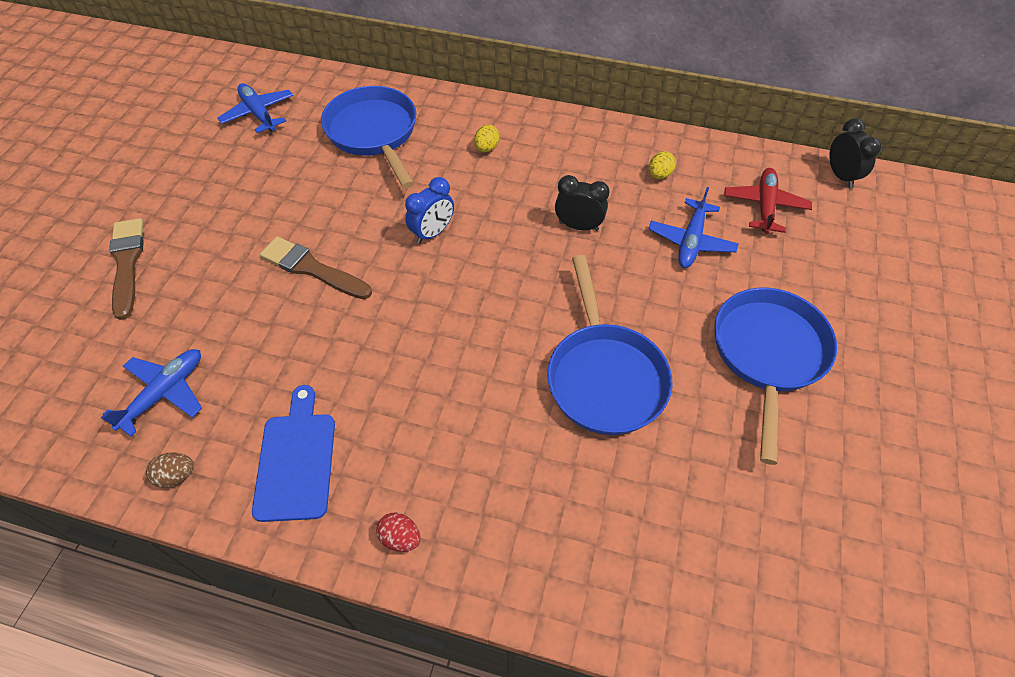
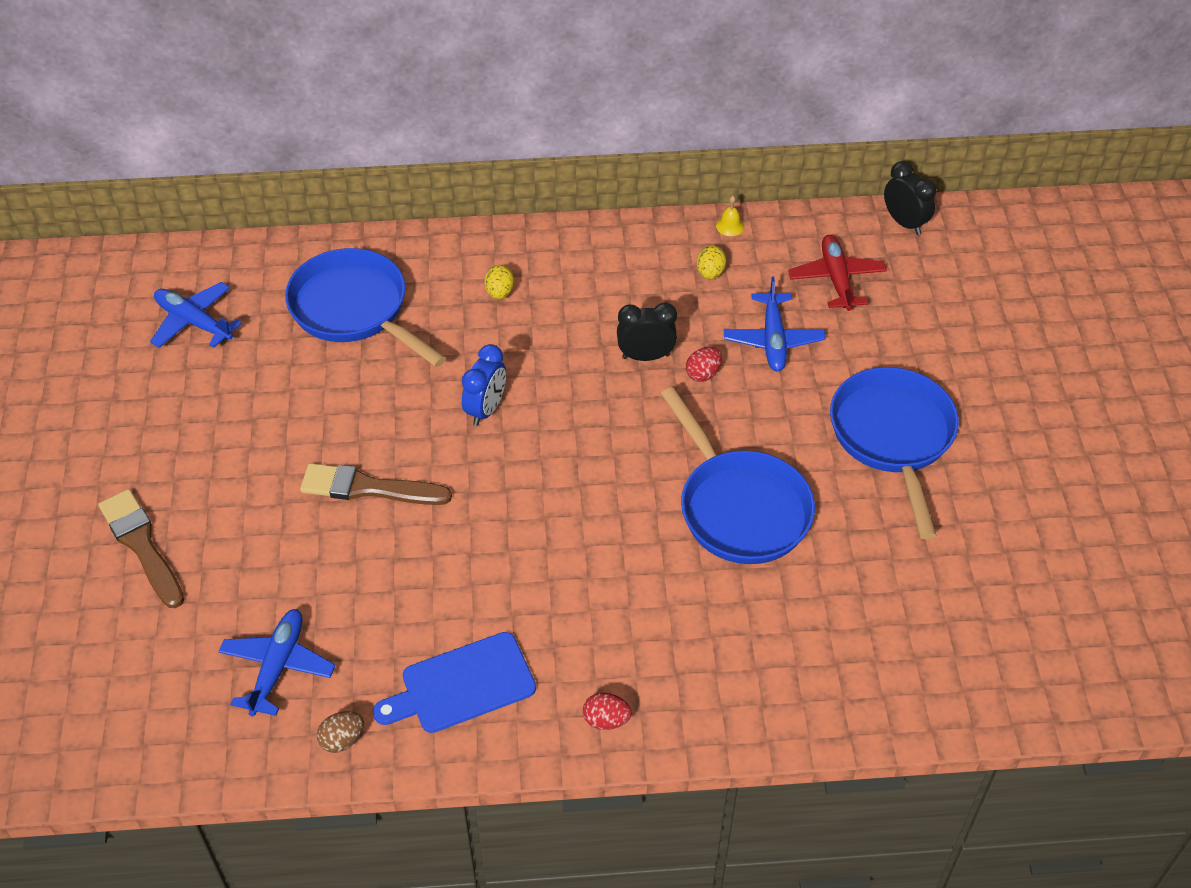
camera: 20 degrees left, 5 degrees down
blue cutting board [252,385,335,522] -> blue cutting board turned 90 degrees counterclockwise [373,632,536,733]
none -> red egg [686,347,722,382]
none -> yellow bell [716,196,744,236]

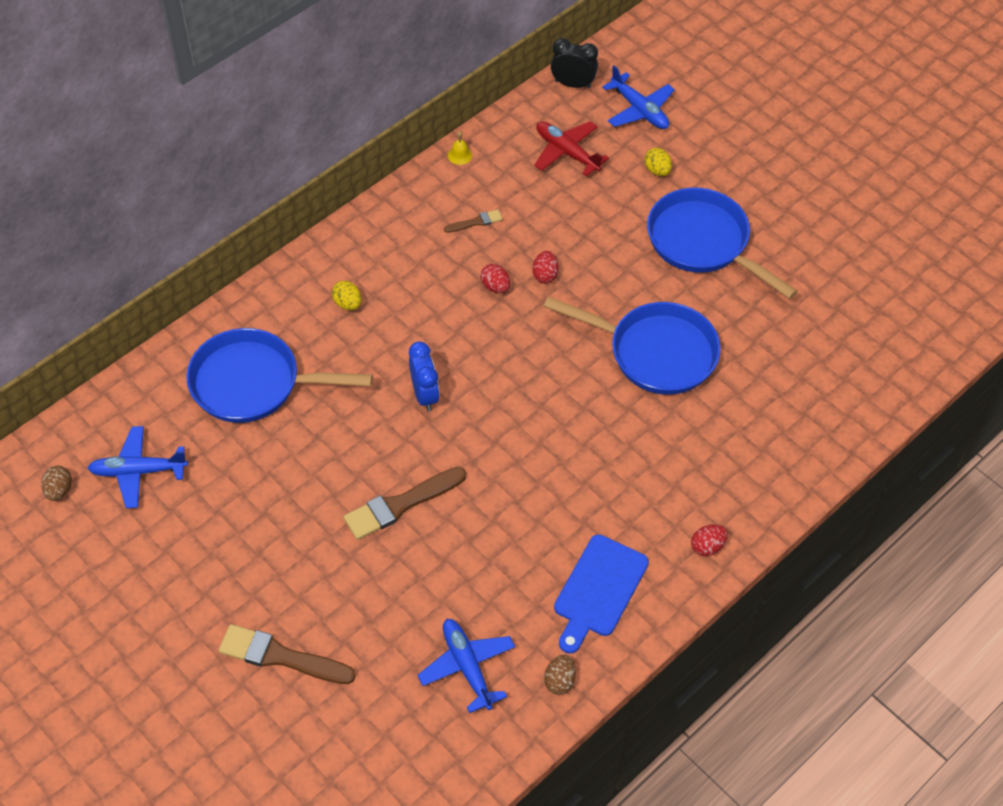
camera: 40 degrees left, 5 degrees up
black clock [617,303,677,361] -> red egg [480,264,510,293]
yellow egg [697,246,727,279] -> yellow egg moved to [644,148,672,176]
blue plane [724,276,826,372] -> blue plane moved to [602,65,675,129]
none -> brown egg [41,466,72,501]
none -> brown brush [444,209,502,233]

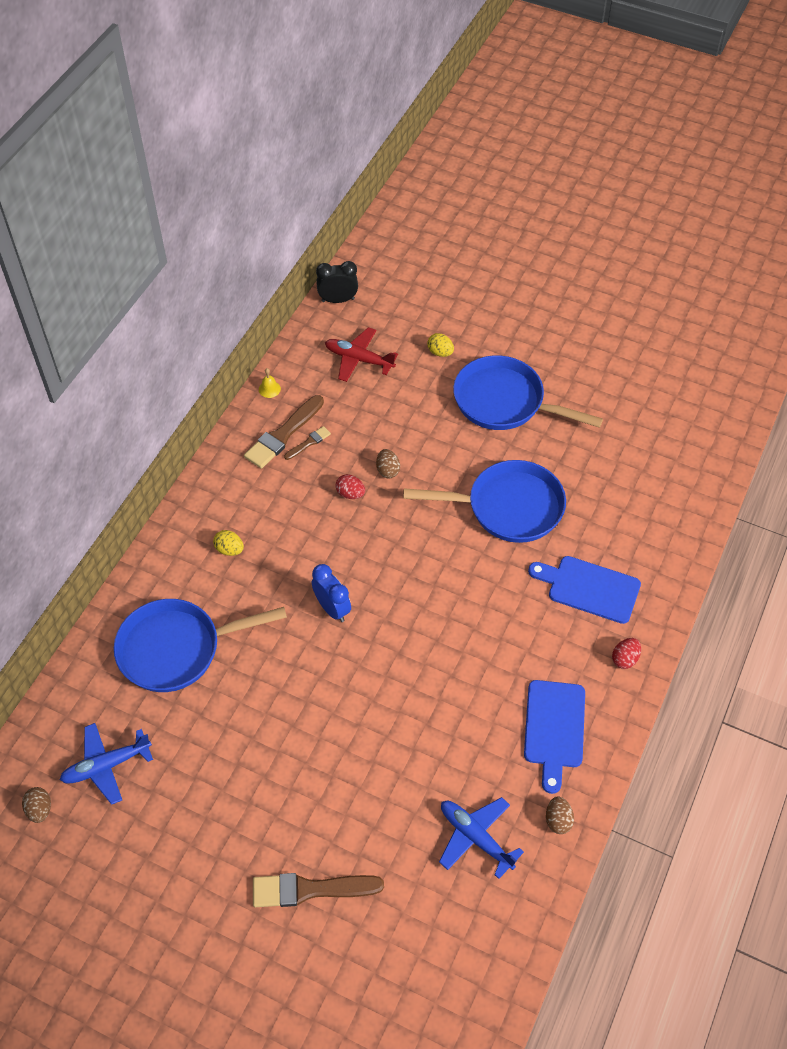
camera: 20 degrees left, 0 degrees up
brown brush [344,467,466,540] -> brown brush moved to [244,395,324,469]
red egg [532,251,559,284] -> brown egg [376,449,400,478]
blue plane [602,65,675,129] -> none
none -> blue cutting board [528,556,641,624]

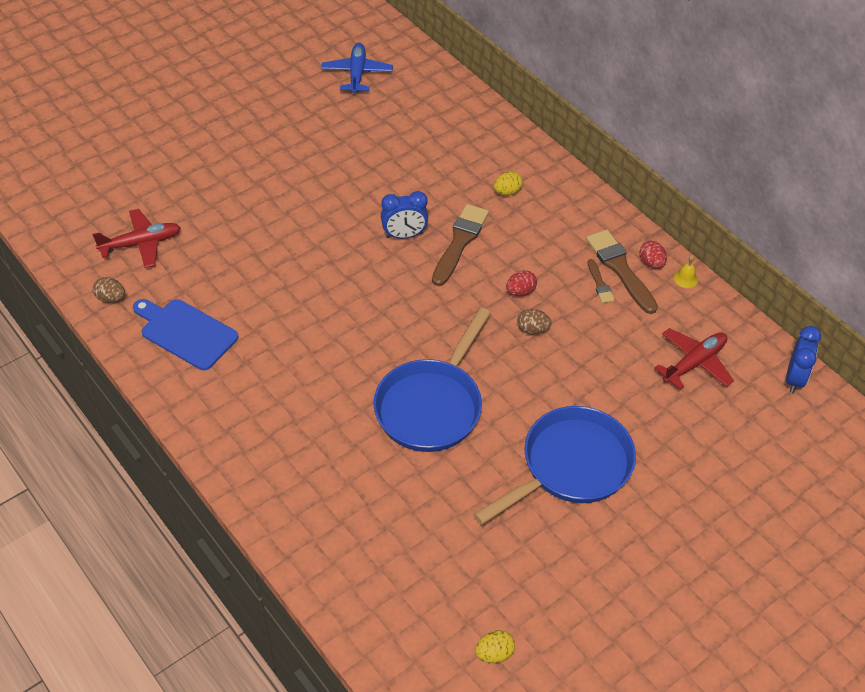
camera: 115 degrees right, 5 degrees down
brown egg [22,787,51,823] -> none
blue pan [114,599,287,692] -> none
brown brush [253,873,384,907] -> brown brush moved to [432,204,489,286]
black clock [316,261,358,303] -> blue clock [786,326,821,393]
yellow egg [427,333,454,357] -> yellow egg moved to [475,630,515,663]
blue plane [439,797,524,879] -> red plane [92,209,181,268]
blue cutting board [528,556,641,624] -> none
red egg [612,638,641,669] -> red egg moved to [640,241,667,269]

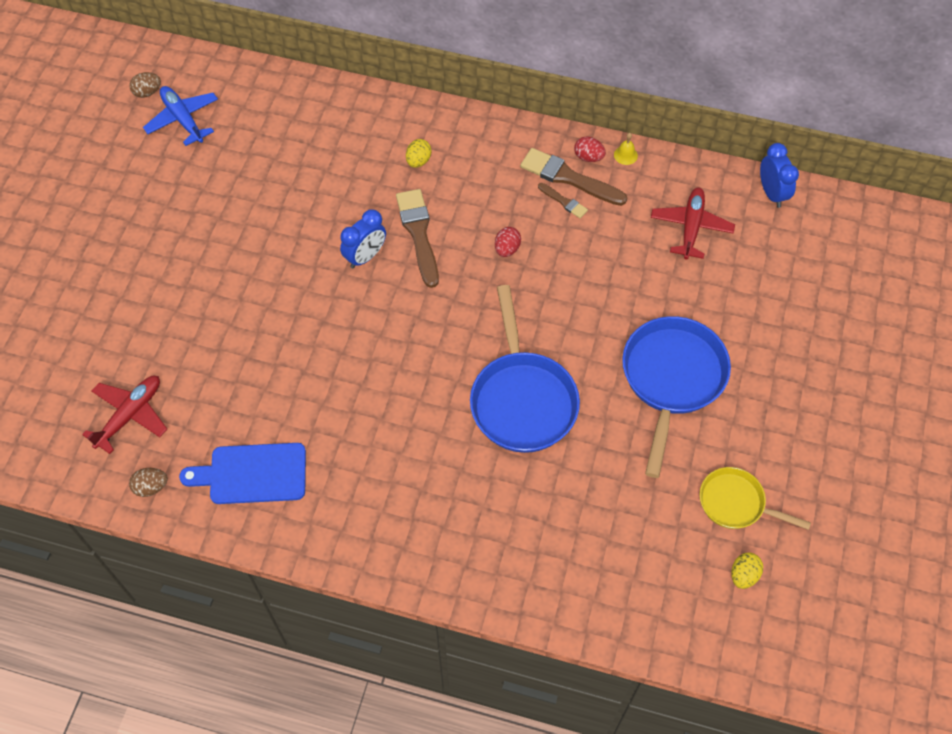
camera: 35 degrees left, 10 degrees up
brown egg [517,309,552,335] -> brown egg moved to [129,72,161,98]
none -> yellow pan [700,467,811,530]

